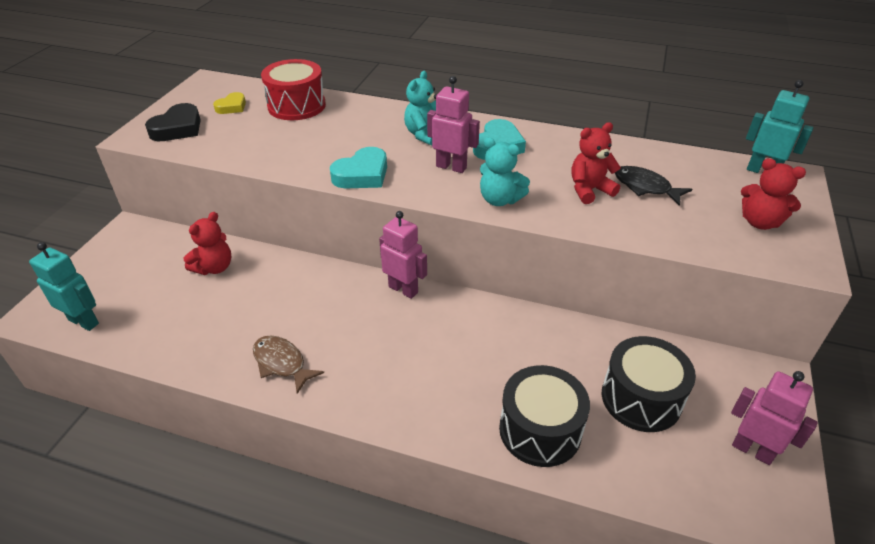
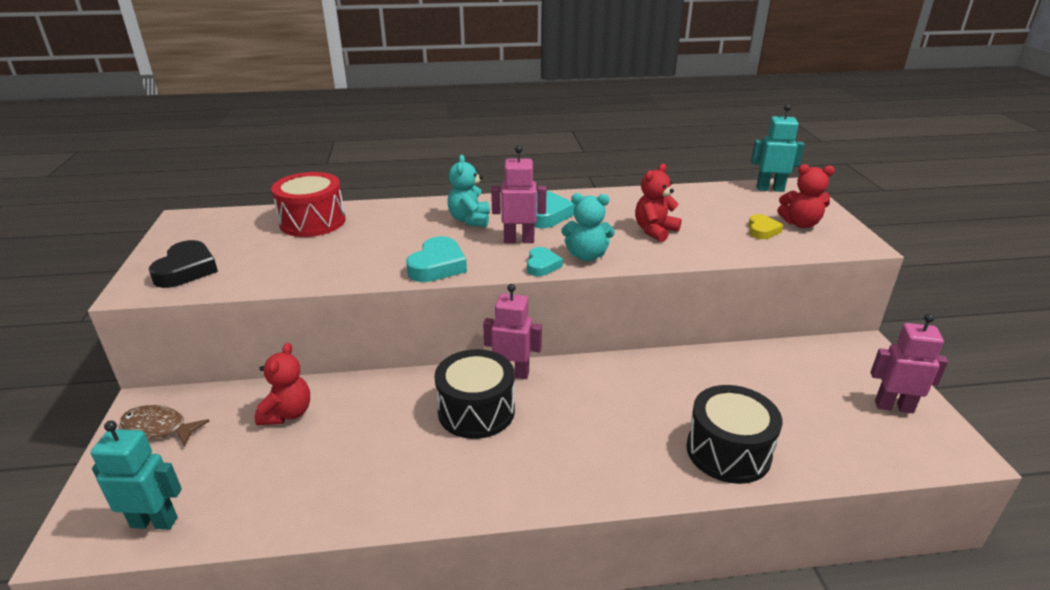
camera: 25 degrees left, 10 degrees down
yellow heart [213,92,246,114] -> yellow heart moved to [748,214,783,239]
brown fish [253,335,324,394] -> brown fish moved to [120,405,209,447]
black drum [602,336,696,432] -> black drum moved to [434,349,515,439]
black fish [615,166,692,206] -> none
none -> turquoise heart [527,247,563,276]

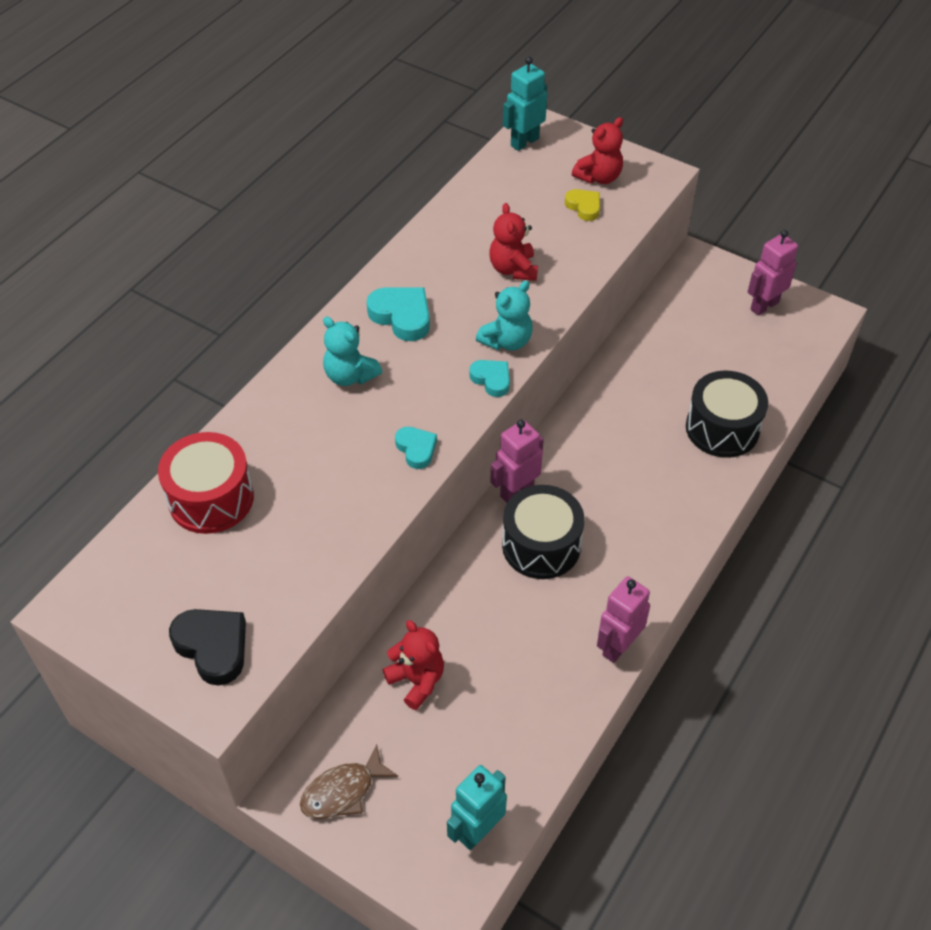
camera: 50 degrees left, 20 degrees up
turquoise heart [406,236,467,282] -> turquoise heart [395,427,437,469], size x0.63
pink robot [491,145,547,243] -> pink robot moved to [597,576,650,663]

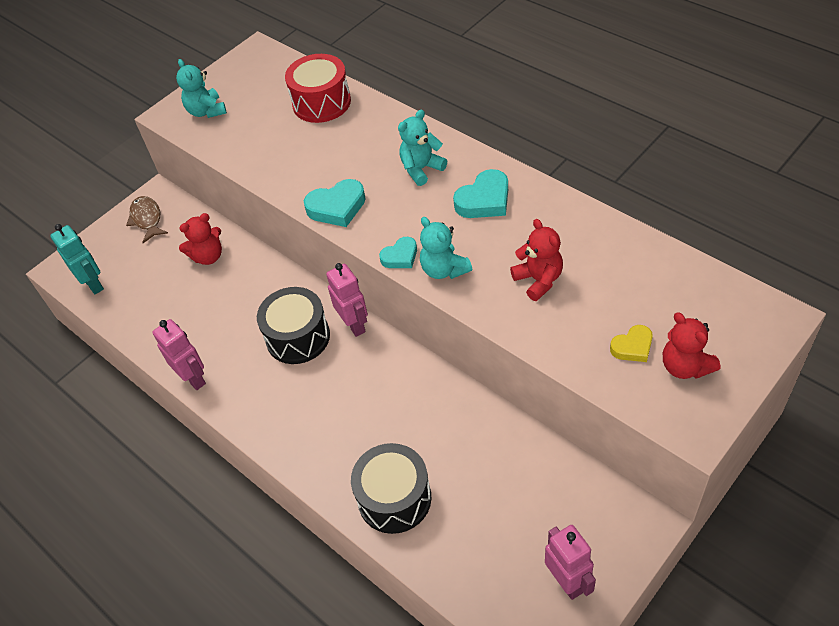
camera: 105 degrees right, 0 degrees up
black heart [169,609,246,686] -> turquoise teddy bear [176,59,227,118]
turquoise heart [395,427,437,469] -> turquoise heart [304,179,365,227], size x1.59
red teddy bear [489,203,538,281] -> red teddy bear turned 60 degrees clockwise [510,219,563,301]
turquoise robot [503,57,547,151] -> none

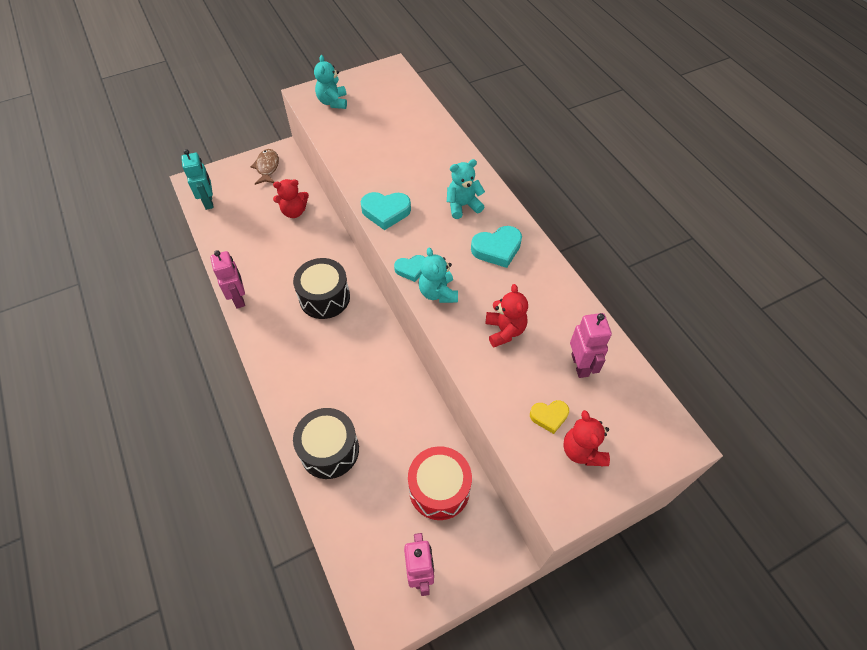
camera: 15 degrees right, 5 degrees up
red drum [285,54,351,123] -> red drum moved to [408,446,472,520]
pink robot [326,263,368,337] -> pink robot moved to [570,313,612,378]

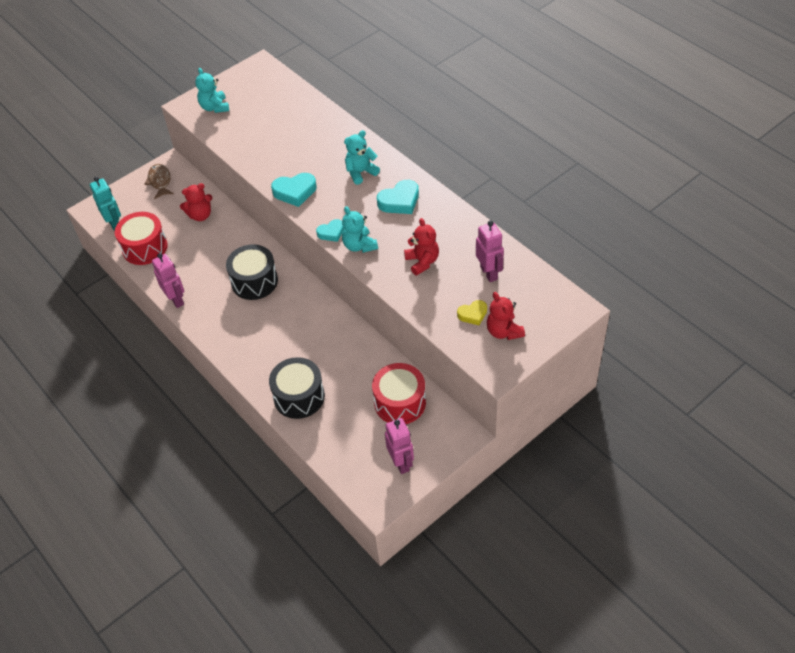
camera: 10 degrees left, 5 degrees down
none -> red drum [115,212,168,265]

